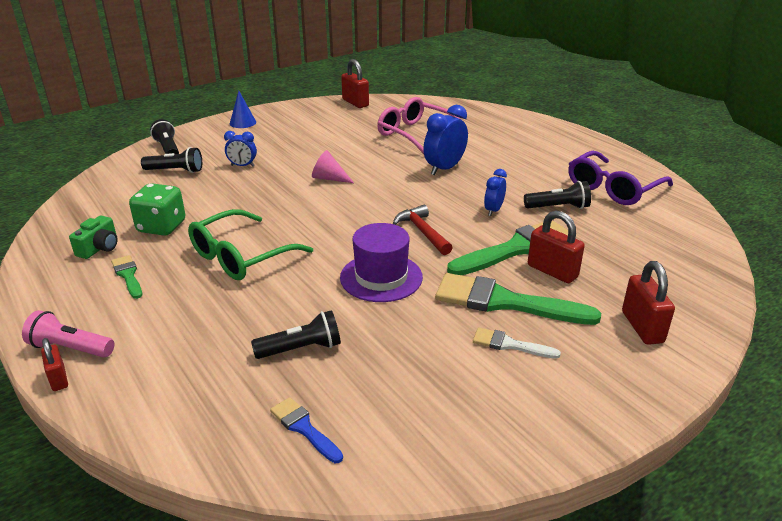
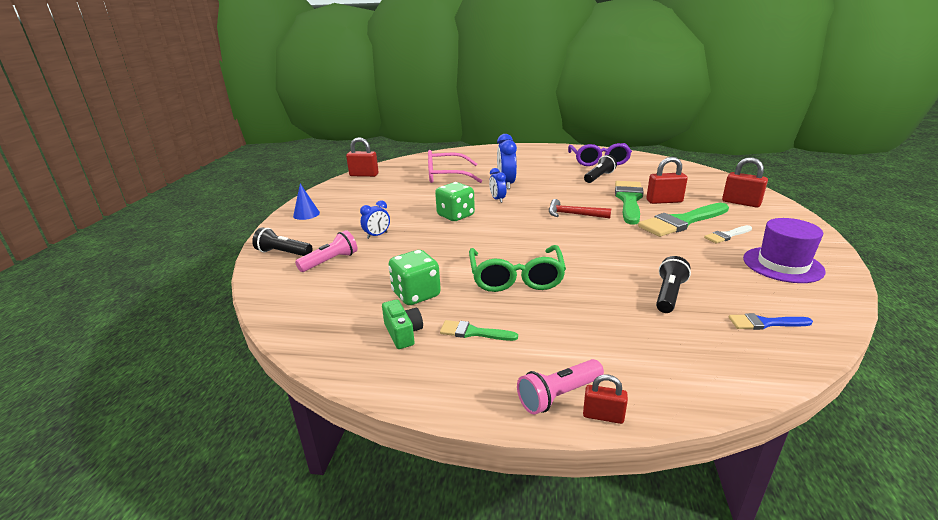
camera: 45 degrees left, 5 degrees down
black flashlight [141,147,202,173] -> pink flashlight [295,230,358,272]
pink cone [312,150,354,183] -> green dice [435,182,475,221]
purple hat [340,223,423,302] -> purple hat moved to [743,218,826,283]
blue clock [484,169,507,216] -> blue clock moved to [489,168,507,203]

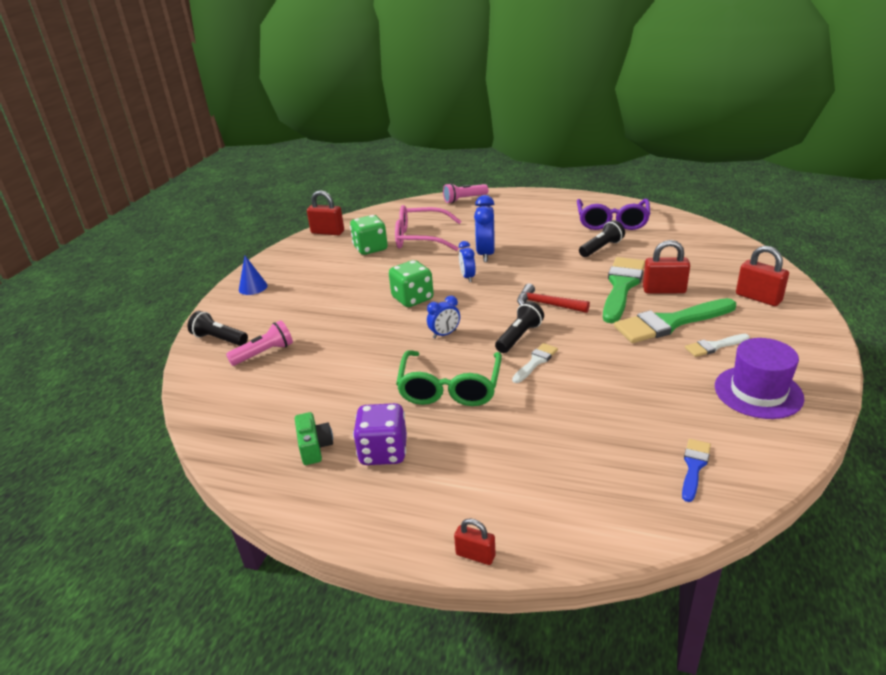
camera: 10 degrees right, 5 degrees up
blue clock [360,200,390,239] -> blue clock moved to [427,296,460,339]
green dice [389,250,441,305] -> green dice moved to [350,215,388,255]
green brush [440,320,518,341] -> purple dice [353,403,407,465]
pink flashlight [517,359,604,414] -> pink flashlight moved to [443,183,488,203]
black flashlight [656,256,691,313] -> black flashlight moved to [495,301,544,353]
blue brush [729,313,813,330] -> blue brush turned 105 degrees clockwise [682,439,711,502]
none -> white brush [512,343,558,383]

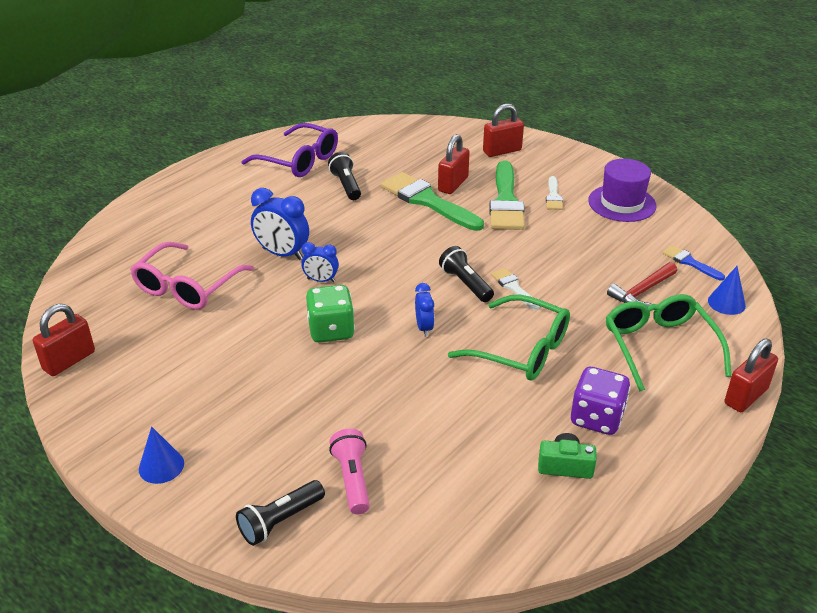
camera: 70 degrees left, 5 degrees up
green dice [350,215,388,255] -> none
pink flashlight [443,183,488,203] -> none
red padlock [454,518,496,565] -> red padlock [724,339,778,412], size x1.67
red hammer [517,283,590,313] -> red hammer moved to [607,262,677,306]
none -> green glasses [606,294,732,392]
none -> blue cone [708,266,746,315]

